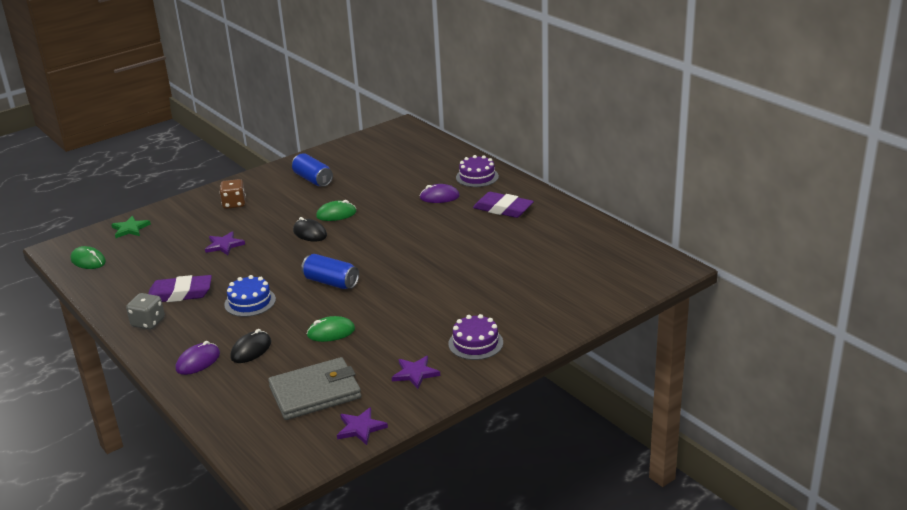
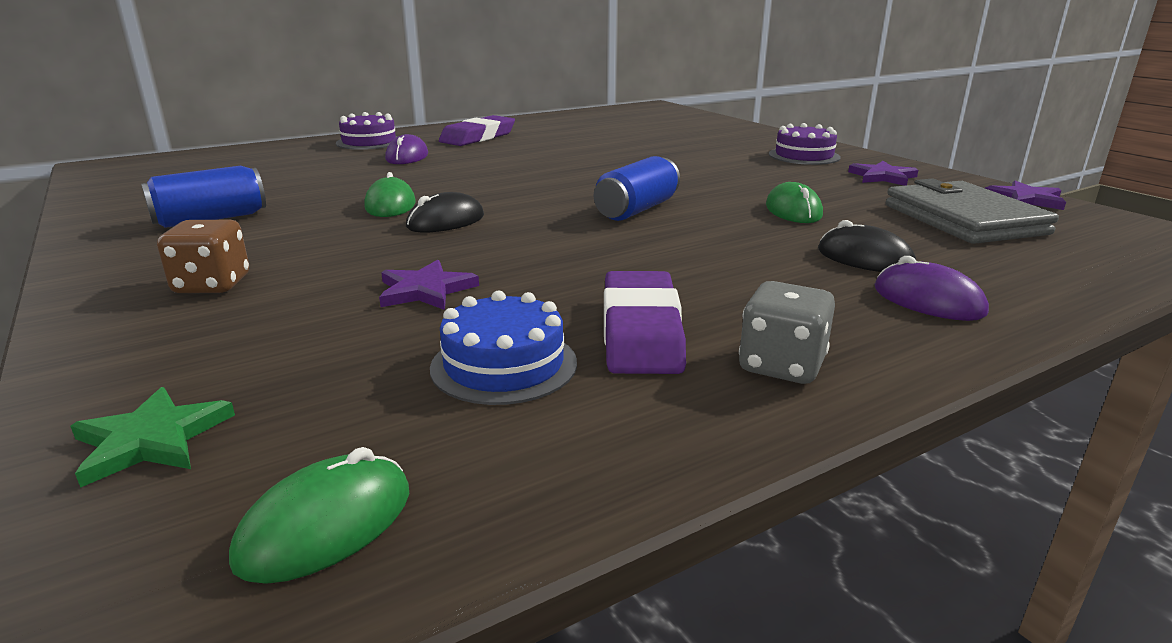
camera: 85 degrees left, 5 degrees down
blue cake [224,275,276,317] -> blue cake moved to [430,290,577,405]

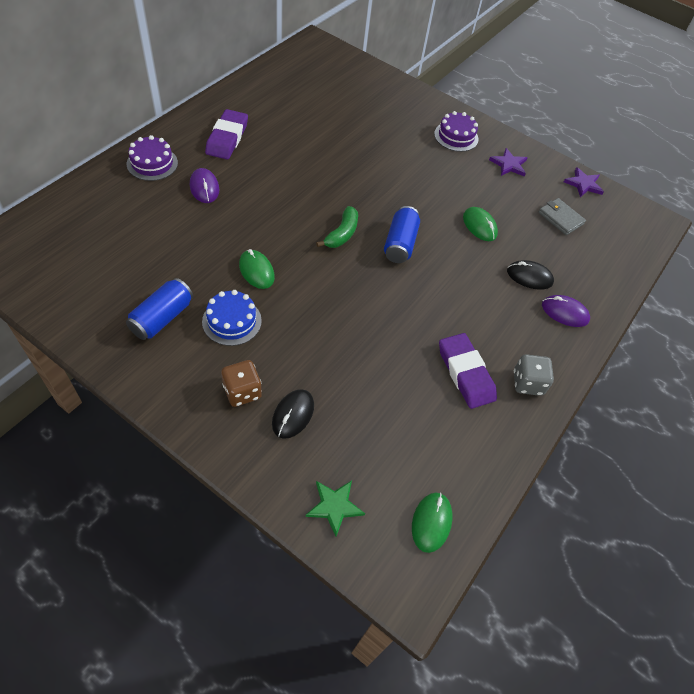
camera: 30 degrees left, 30 degrees up
purple star [379,260,479,310] -> none
black mouse [406,192,484,232] -> black mouse moved to [272,389,314,439]
blue cake [430,290,577,405] -> blue cake moved to [202,290,262,346]
grey wallet [886,178,1059,244] -> grey wallet [539,198,586,235], size x0.57
none -> green banana [316,206,358,248]

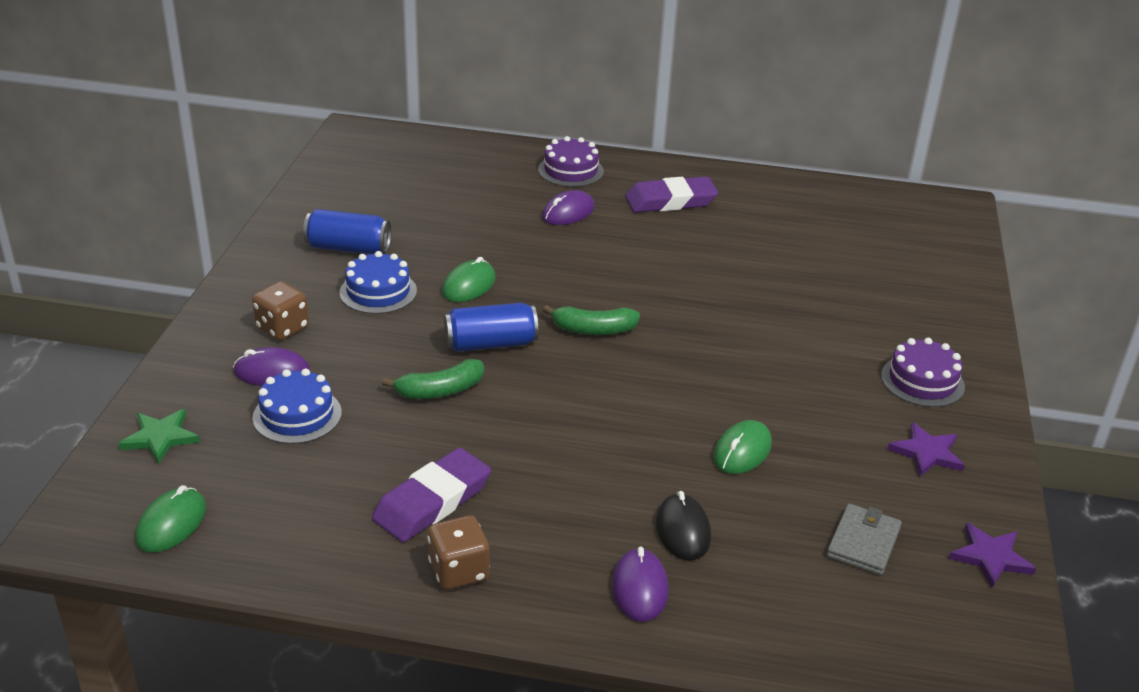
camera: 70 degrees right, 20 degrees down
black mouse [272,389,314,439] -> purple mouse [233,347,310,386]
blue can [384,206,420,263] -> blue can moved to [444,303,538,352]
green mouse [412,492,453,553] -> green mouse turned 60 degrees counterclockwise [135,485,206,553]
grey dice [514,354,554,396] -> brown dice [427,515,490,590]
none -> blue cake [252,369,342,444]
none -> green banana [382,359,484,399]

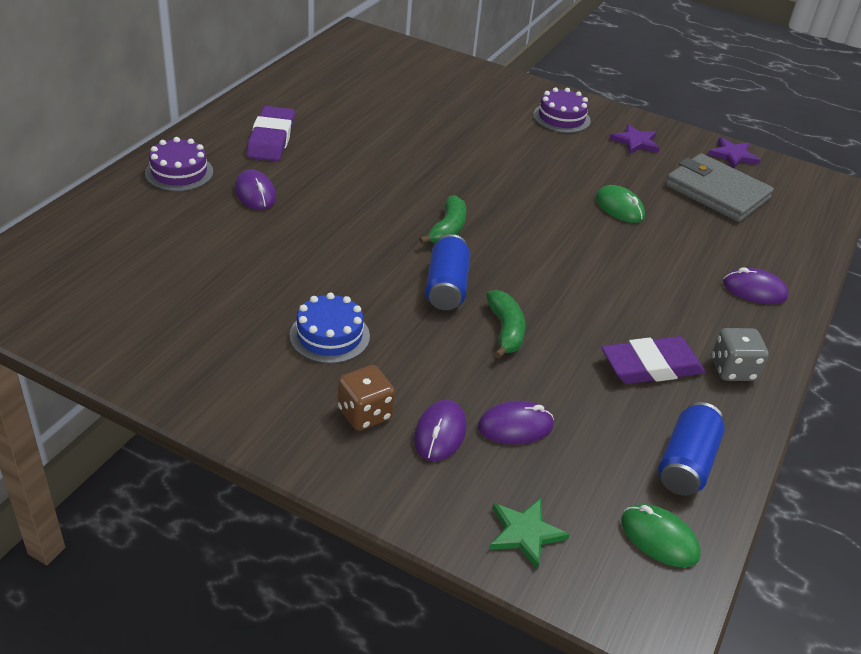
camera: 75 degrees left, 5 degrees up
blue cake [252,369,342,444] -> purple mouse [478,401,554,444]
blue can [303,209,391,254] -> blue can moved to [658,402,725,496]
purple eraser [372,448,491,542] -> purple eraser turned 75 degrees counterclockwise [601,336,705,384]
brown dice [427,515,490,590] -> grey dice [712,328,769,381]
green mouse [442,257,496,302] -> none
black mouse [656,491,711,561] -> none
grey wallet [827,504,902,575] -> grey wallet [666,153,774,222], size x1.75

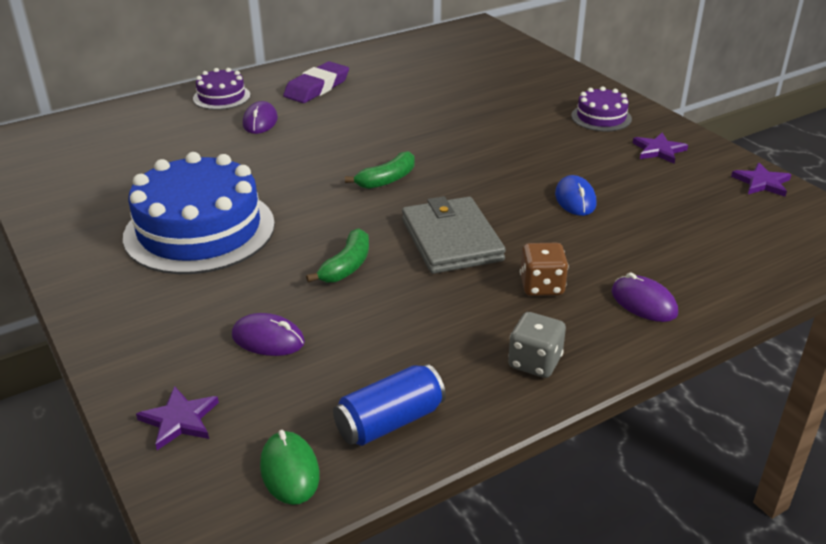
camera: 35 degrees right, 5 degrees down
blue cake [290,293,370,364] -> blue cake [123,152,275,274], size x2.05
brown dice [337,365,395,431] -> brown dice moved to [520,243,568,296]
purple mouse [414,400,467,461] -> none
blue can [425,234,470,310] -> none
green star [489,498,570,570] -> purple star [136,386,219,450]
green mouse [596,185,645,223] -> blue mouse [555,175,597,216]
purple eraser [601,336,705,384] -> none
grey wallet [666,153,774,222] -> grey wallet moved to [402,196,506,274]

